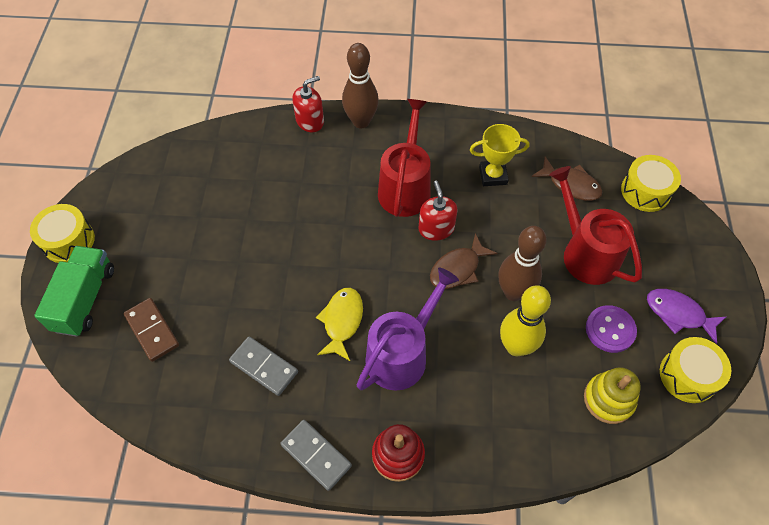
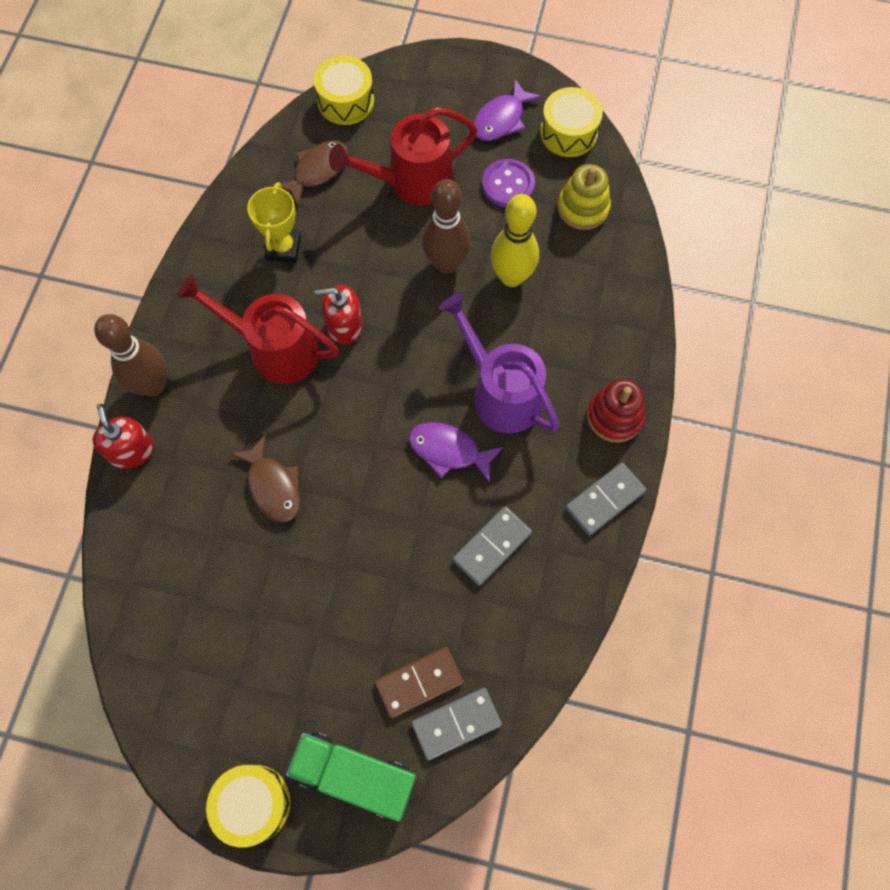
camera: 80 degrees left, 10 degrees up
yellow fish [316,288,363,361] -> purple fish [408,422,503,483]
brown fish [430,233,497,289] -> brown fish moved to [230,434,300,523]
none -> grey domino [411,688,502,761]

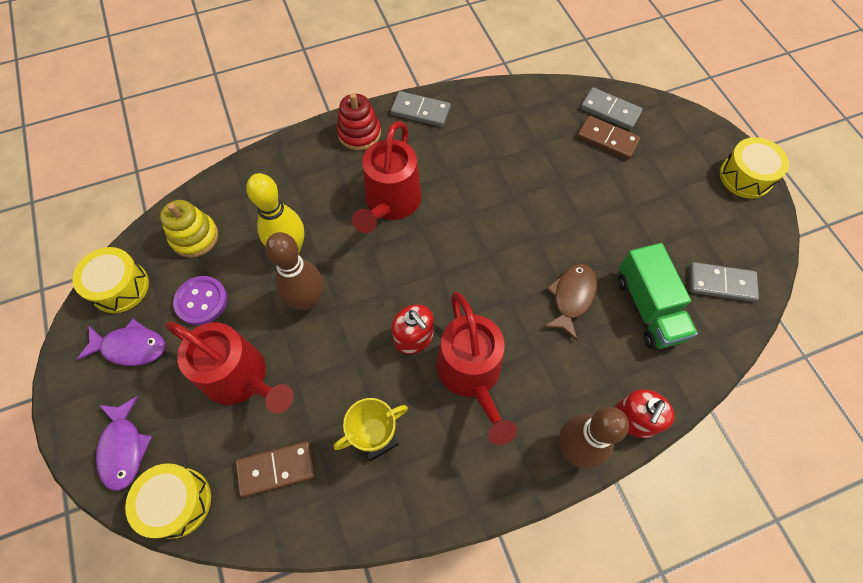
camera: 125 degrees left, 5 degrees down
brown fish [273,140,349,207] -> brown domino [236,441,315,497]
green truck [286,732,416,822] -> green truck moved to [618,243,698,349]
purple fish [408,422,503,483] -> purple fish moved to [96,396,152,491]
purple watering can [439,293,559,434] -> red watering can [352,121,422,233]
grey domino [453,506,532,586] -> grey domino moved to [689,262,759,302]

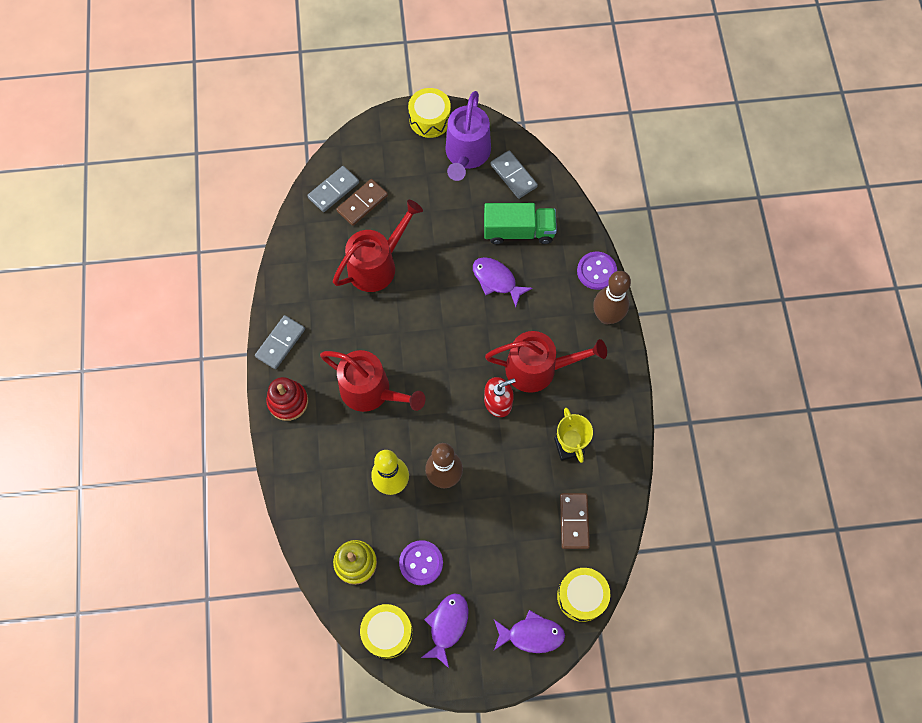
camera: 75 degrees left, 5 degrees up
red watering can [165,321,293,413] -> red watering can moved to [333,200,423,292]
brown fish [543,264,597,340] -> purple fish [473,257,532,307]
red soap dispenser [615,389,674,438] -> purple button [577,252,617,290]
grey domino [689,262,759,302] -> grey domino turned 60 degrees counterclockwise [490,151,538,199]
none -> purple watering can [445,91,491,181]

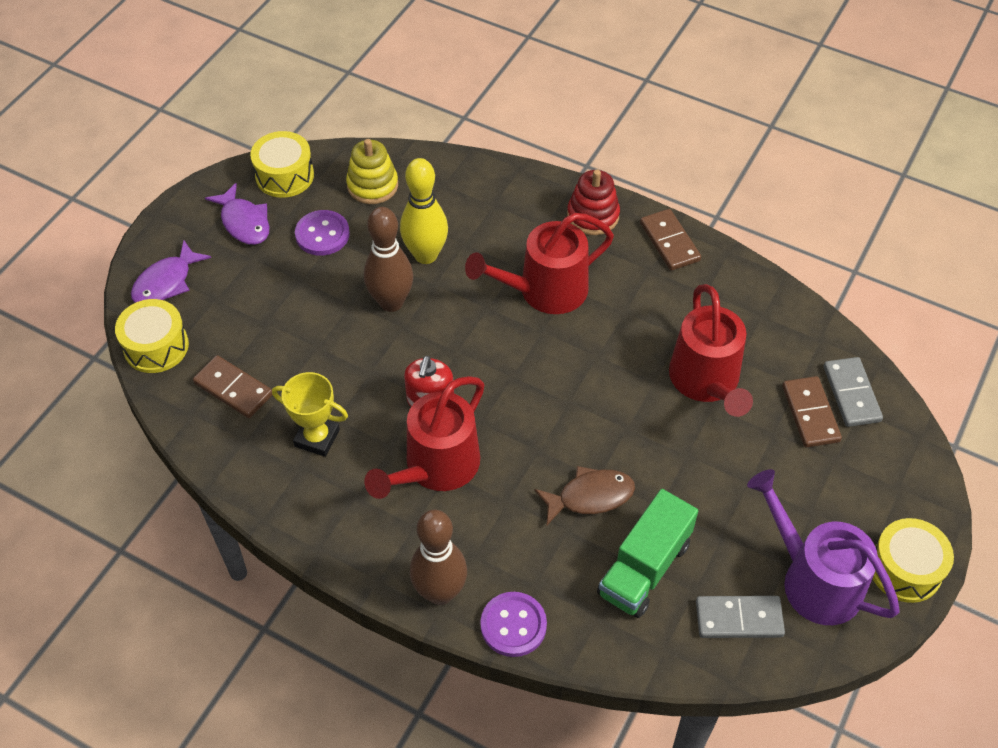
camera: 125 degrees right, 15 degrees down
grey domino [255,315,305,369] -> brown domino [640,209,701,271]
purple fish [473,257,532,307] -> brown fish [534,466,635,525]

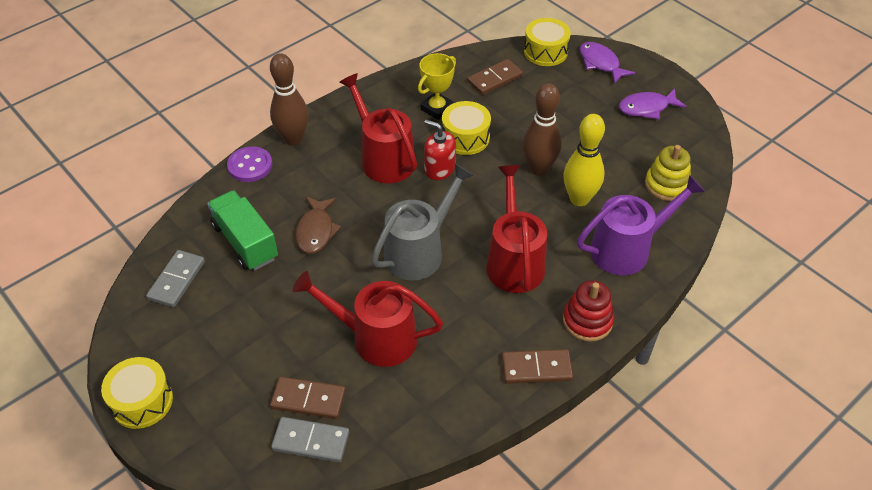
camera: 110 degrees right, 5 degrees down
yellow drum [250,131,314,198] -> yellow drum moved to [442,101,491,155]
purple button [295,210,350,256] -> none
purple watering can [747,469,900,625] -> purple watering can moved to [577,175,705,275]
none -> grey watering can [371,164,474,280]

